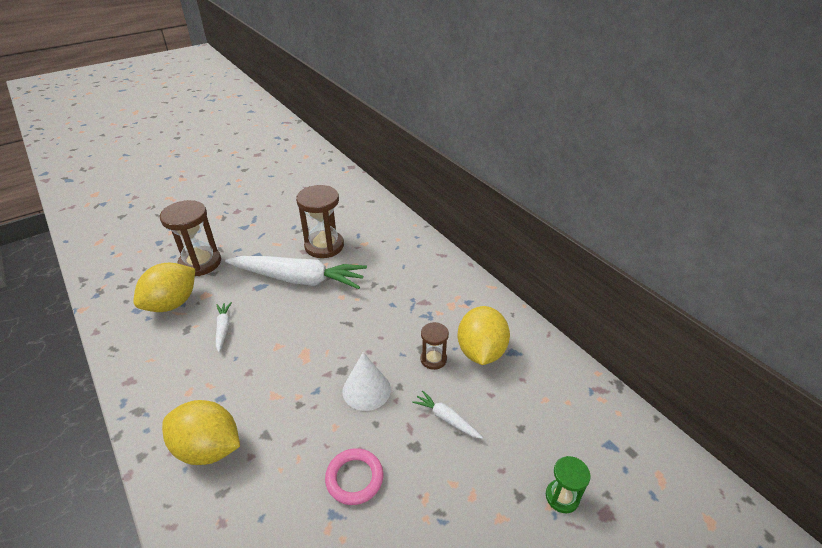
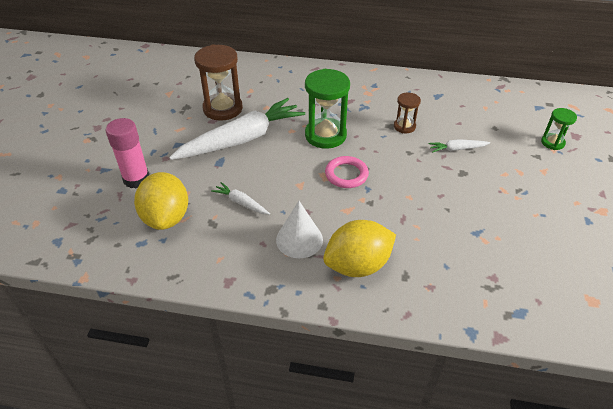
camera: 45 degrees left, 5 degrees up
brown hourglass [160,200,221,276] -> pink glue stick [106,118,149,188]
pink ring [325,448,383,505] -> pink ring moved to [325,156,369,188]
white cone [342,352,391,411] -> white cone moved to [276,201,323,258]
yellow lemon [458,306,510,365] -> none
none -> green hourglass [305,69,350,149]

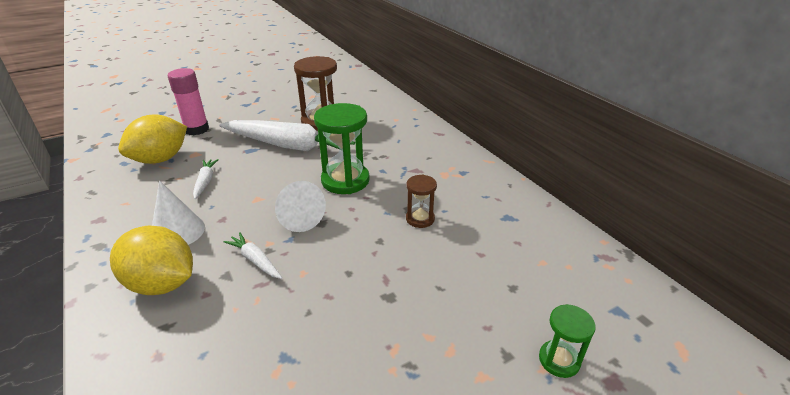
camera: 50 degrees right, 10 degrees down
pink ring [325,156,369,188] -> white cone [275,181,326,232]
white carrot [428,139,490,153] -> white carrot moved to [223,232,282,279]

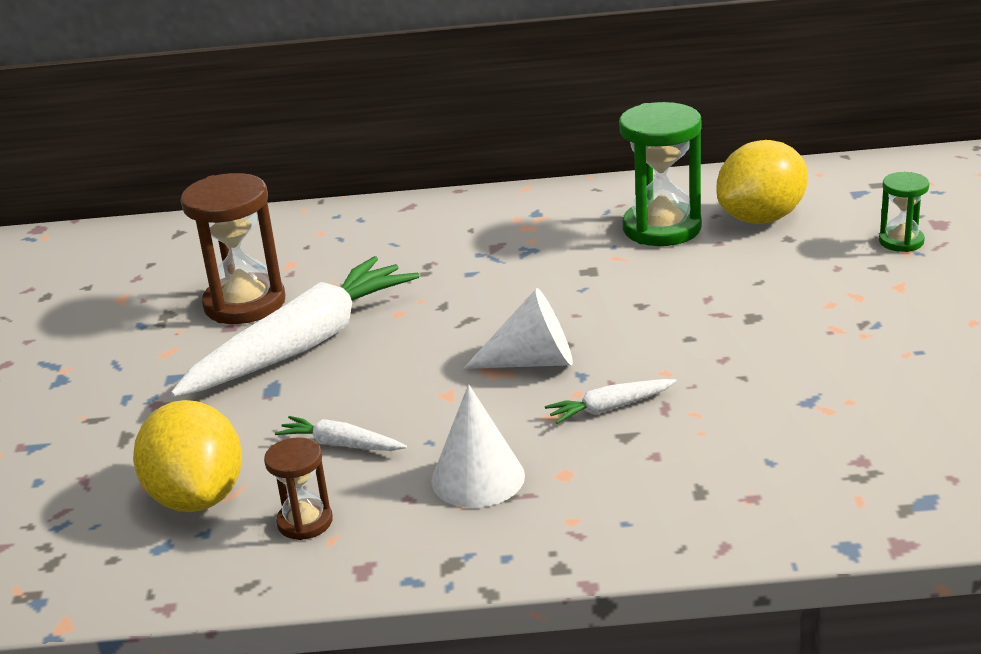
camera: 60 degrees left, 5 degrees down
yellow lemon [110,226,193,295] -> yellow lemon moved to [717,140,808,224]
pink glue stick [168,68,209,135] -> none
green hourglass [314,103,370,194] -> green hourglass moved to [619,102,702,246]
brown hourglass [406,175,437,228] -> brown hourglass moved to [264,437,333,540]

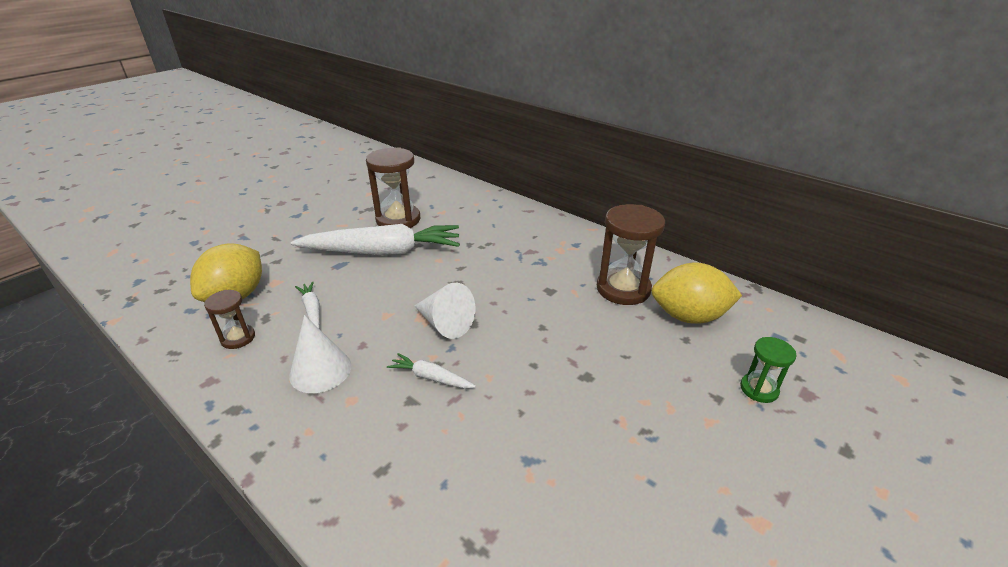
camera: 40 degrees right, 5 degrees up
green hourglass [619,102,702,246] -> brown hourglass [597,204,665,305]

